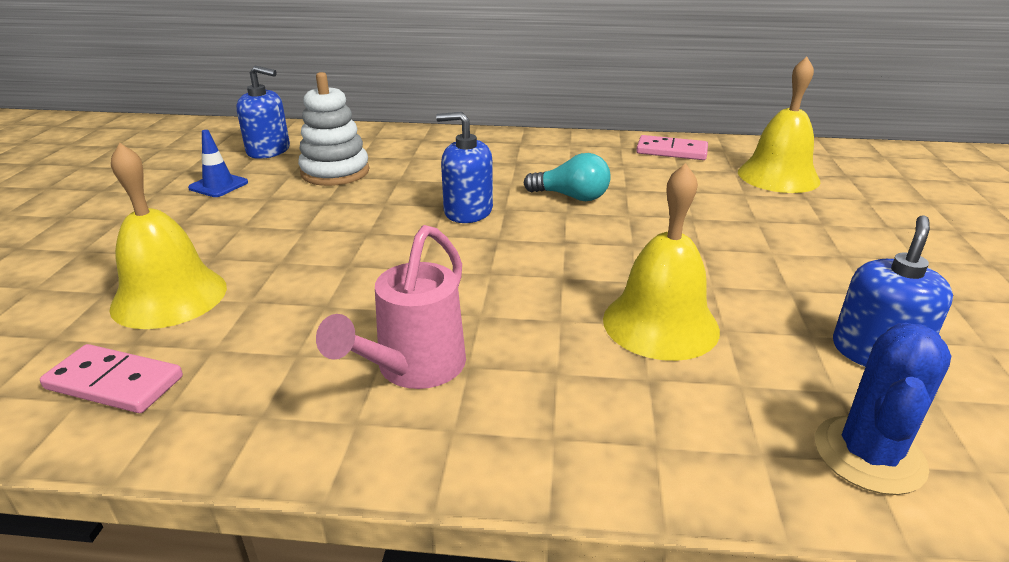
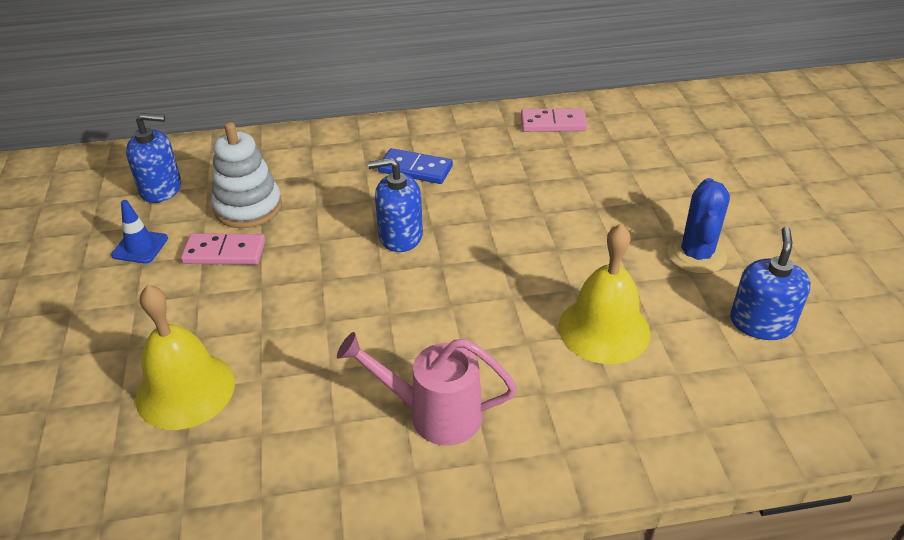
camera: 15 degrees left, 10 degrees up
pink domino [40,344,183,413] -> pink domino moved to [181,233,265,265]
pink watering can [316,225,466,389] -> pink watering can turned 90 degrees clockwise [337,332,517,446]
turquoise light bulb [524,153,611,201] -> none
yellow bell [738,57,820,193] -> none
blue cactus [815,323,951,495] -> blue cactus moved to [667,178,730,274]
none -> blue domino [378,148,453,184]

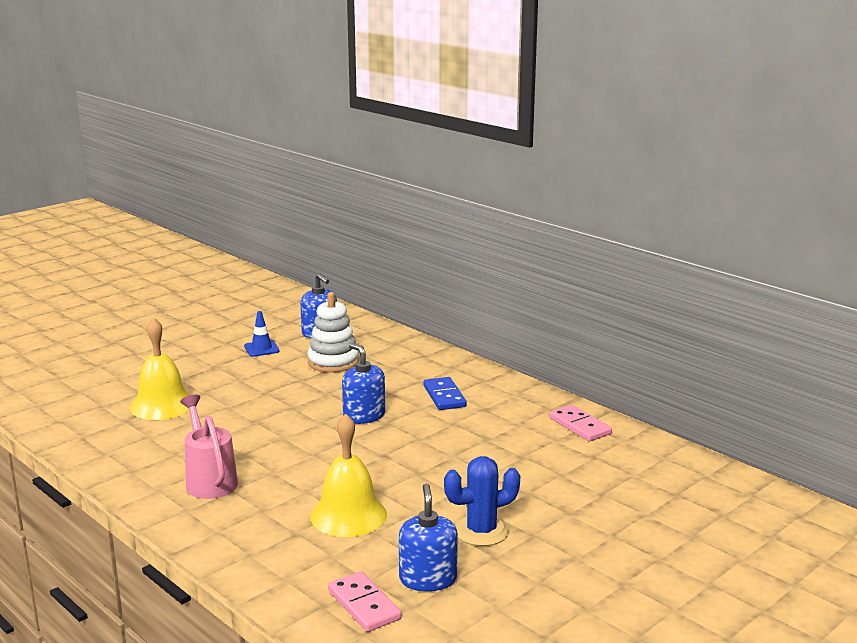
camera: 55 degrees right, 20 degrees down
pink domino [181,233,265,265] -> pink domino moved to [328,571,402,632]
blue soap dispenser [730,227,811,340] -> blue soap dispenser turned 75 degrees counterclockwise [399,484,458,592]

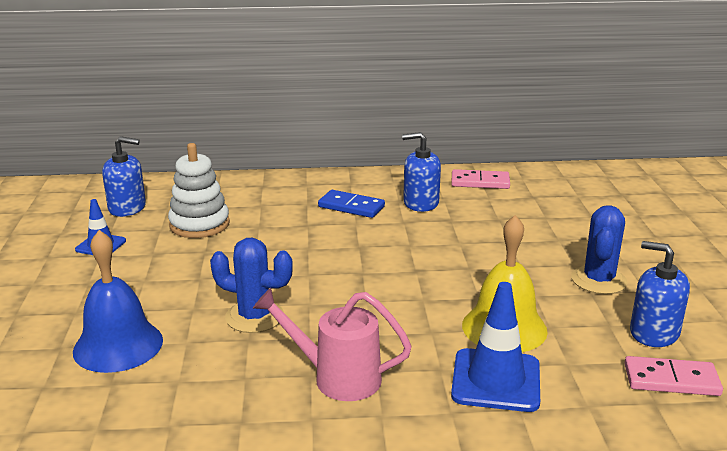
camera: 50 degrees left, 5 degrees up
yellow bell [130,317,189,420] -> blue bell [73,230,163,373]
blue soap dispenser [342,343,385,424] -> blue soap dispenser moved to [402,132,441,212]
none -> blue cactus [210,238,293,333]
none -> blue traffic cone [451,282,540,412]

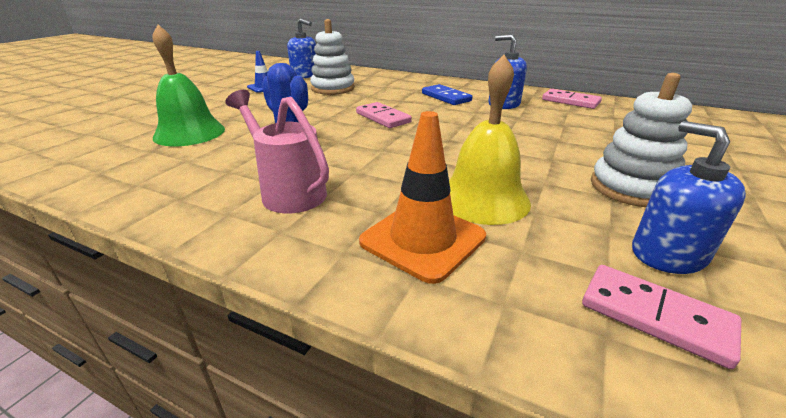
camera: 30 degrees right, 5 degrees up
blue bell [73,230,163,373] -> green bell [152,25,225,146]
blue traffic cone [451,282,540,412] -> orange traffic cone [359,111,486,284]
blue cactus [571,205,627,294] -> white stacking toy [591,73,692,207]
none -> pink domino [356,102,412,128]

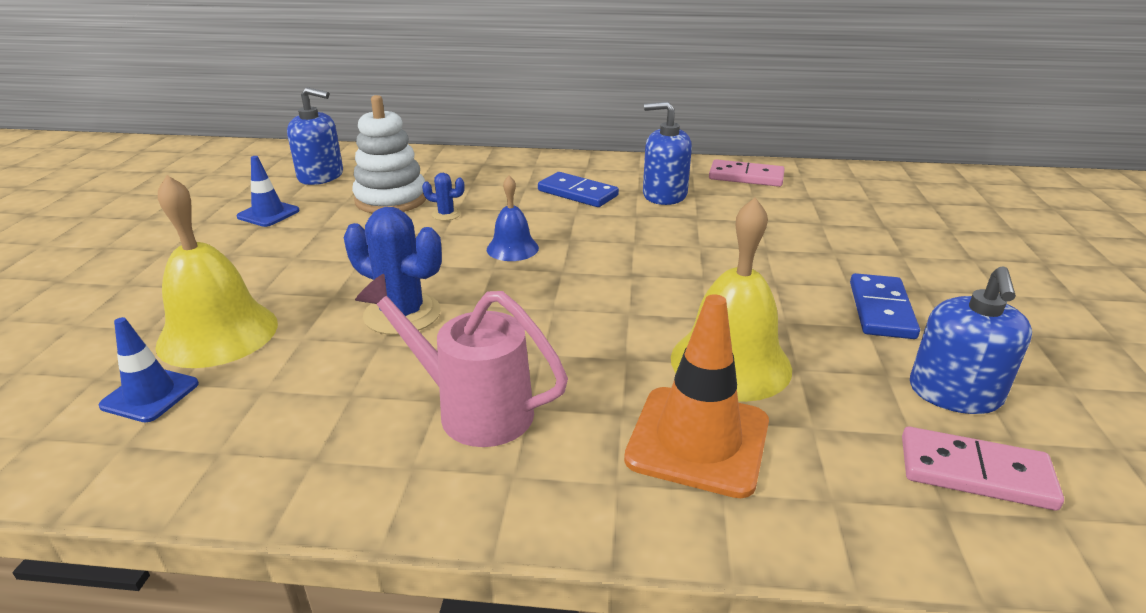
camera: 20 degrees left, 0 degrees up
green bell [152,25,225,146] -> yellow bell [155,175,278,368]
pink domino [356,102,412,128] -> blue bell [487,176,539,261]
white stacking toy [591,73,692,207] -> blue domino [850,273,920,339]
blue soap dispenser [632,121,746,274] -> blue soap dispenser turned 120 degrees counterclockwise [910,266,1032,414]
none -> blue traffic cone [99,317,199,422]
none -> blue cactus [422,173,465,221]

